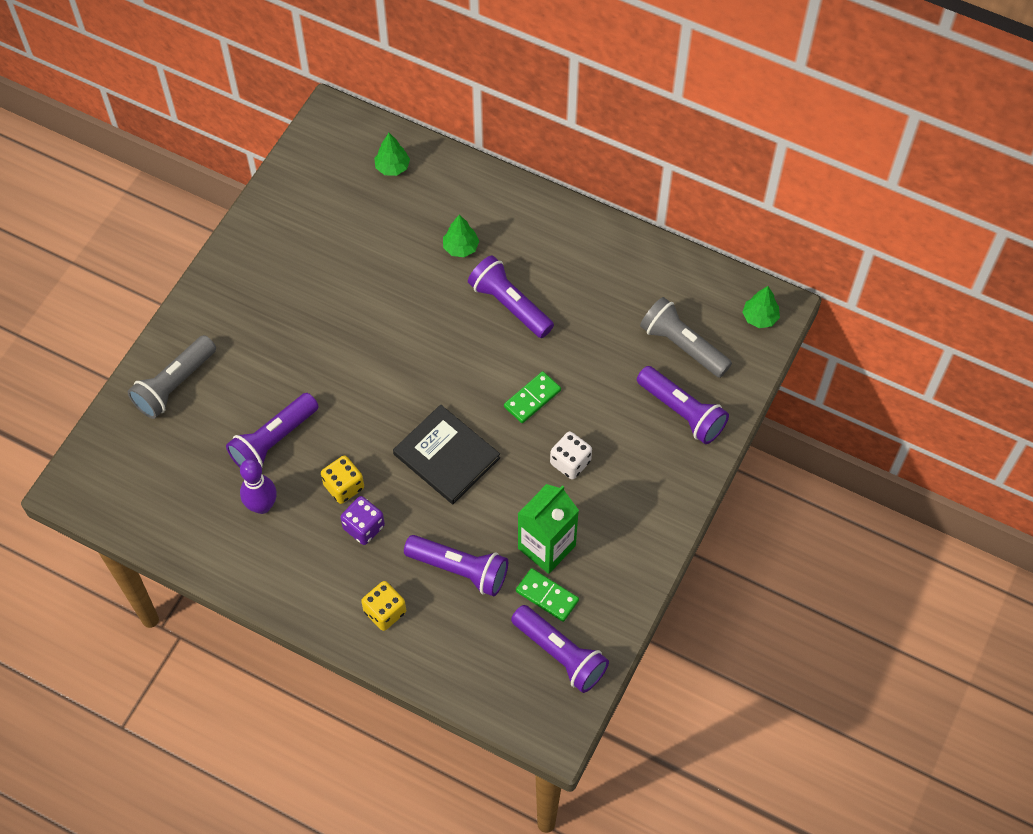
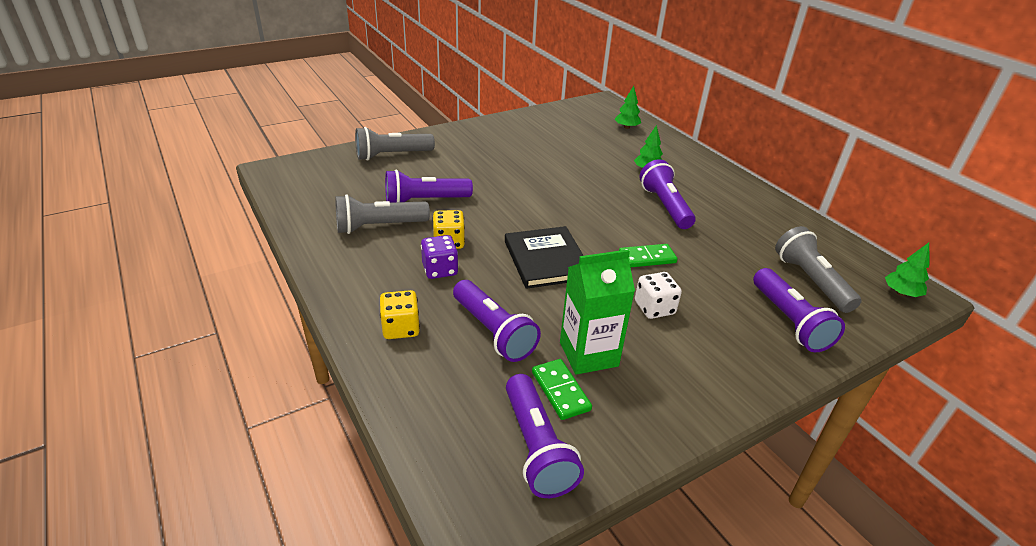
camera: 30 degrees right, 25 degrees down
purple bowling pin [240,459,277,514] -> grey flashlight [335,194,430,234]

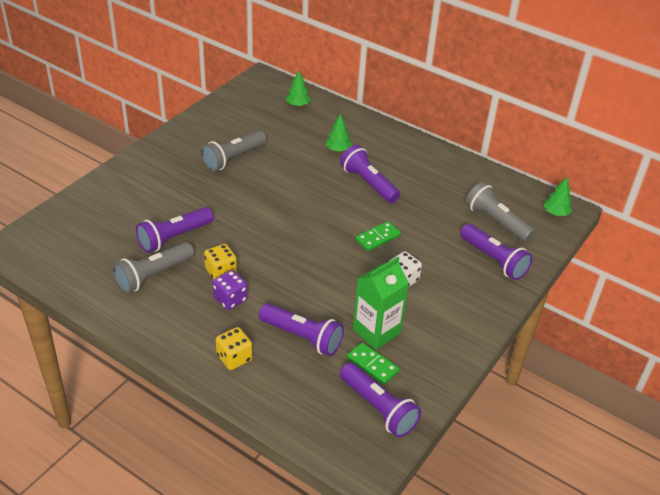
camera: 25 degrees left, 5 degrees up
grey flashlight [355,127,435,161] -> grey flashlight moved to [201,131,267,171]
black book [505,226,584,289] -> none

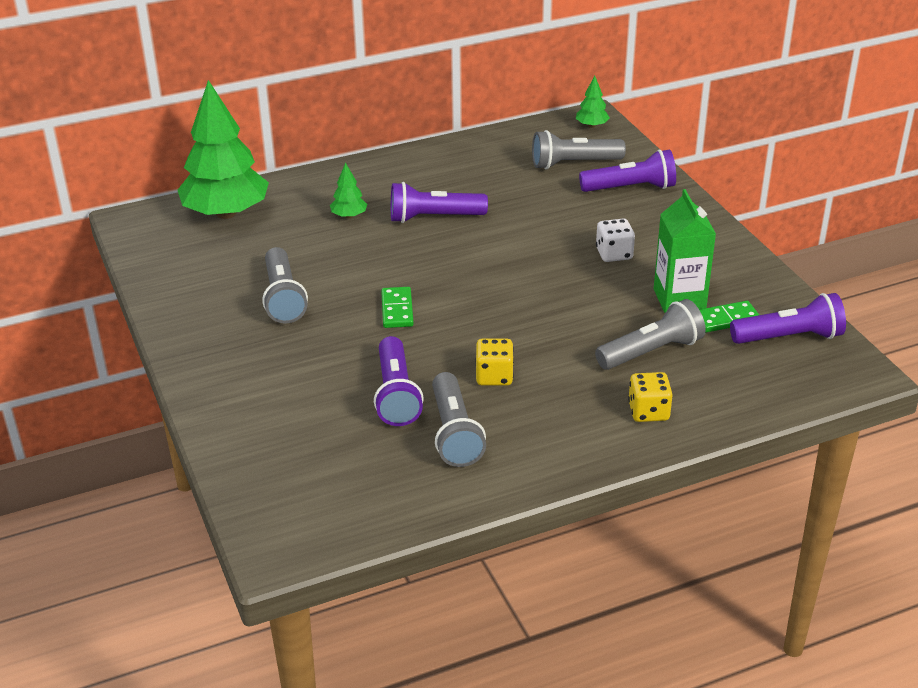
camera: 55 degrees left, 5 degrees down
purple dice [212,270,248,310] -> none
purple flashlight [259,303,344,356] -> grey flashlight [595,299,706,370]
green tree [286,71,311,107] -> green tree [178,80,269,219], size x2.40
green domino [355,221,401,251] -> green domino moved to [381,287,414,328]

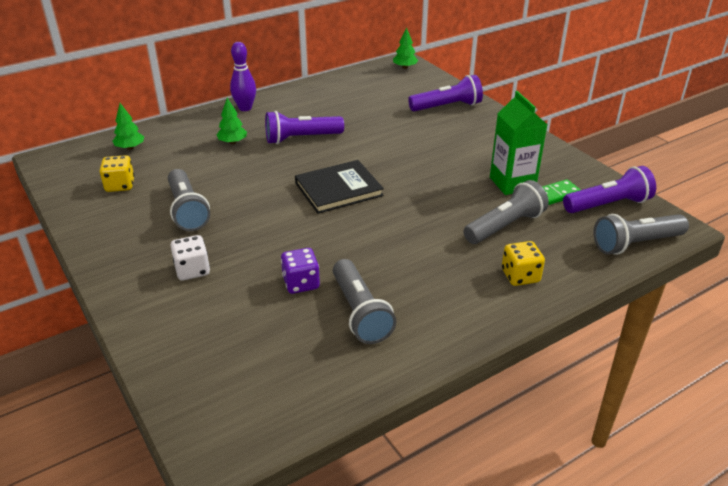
camera: 10 degrees left, 0 degrees up
green tree [178,80,269,219] -> green tree [113,103,144,150], size x0.42
purple flashlight [374,336,424,426] -> purple dice [281,248,320,294]
green domino [381,287,414,328] -> none
yellow dice [475,339,514,386] -> yellow dice moved to [99,155,134,192]
grey flashlight [532,130,626,169] -> grey flashlight moved to [593,214,689,255]
white dice [596,219,635,262] -> white dice moved to [170,235,210,280]
none -> purple bowling pin [230,42,256,111]
none -> black book [295,160,384,214]

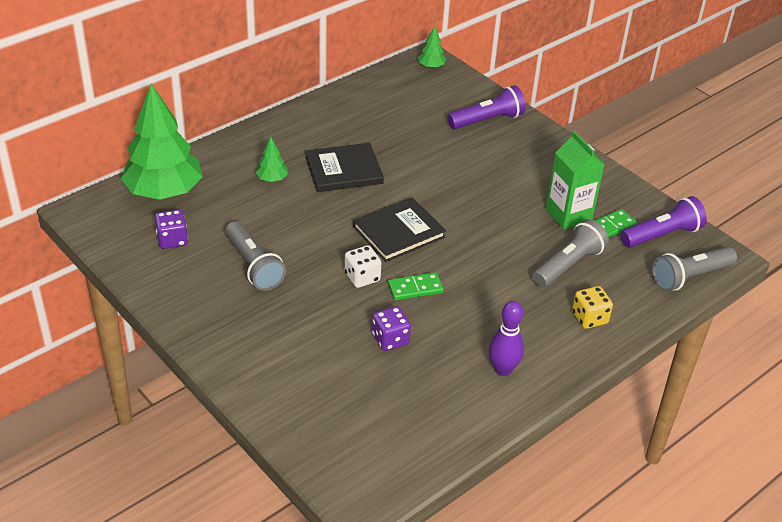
camera: 10 degrees left, 5 degrees up
yellow dice [99,155,134,192] -> purple dice [154,209,188,249]
green tree [113,103,144,150] -> green tree [121,84,202,200], size x2.40
white dice [170,235,210,280] -> white dice moved to [345,245,381,288]
purple bowling pin [230,42,256,111] -> purple bowling pin moved to [489,301,524,376]
purple flashlight [265,111,344,144] -> black book [305,143,384,192]
grey flashlight [333,259,396,344] -> none
none -> green domino [388,272,444,300]

